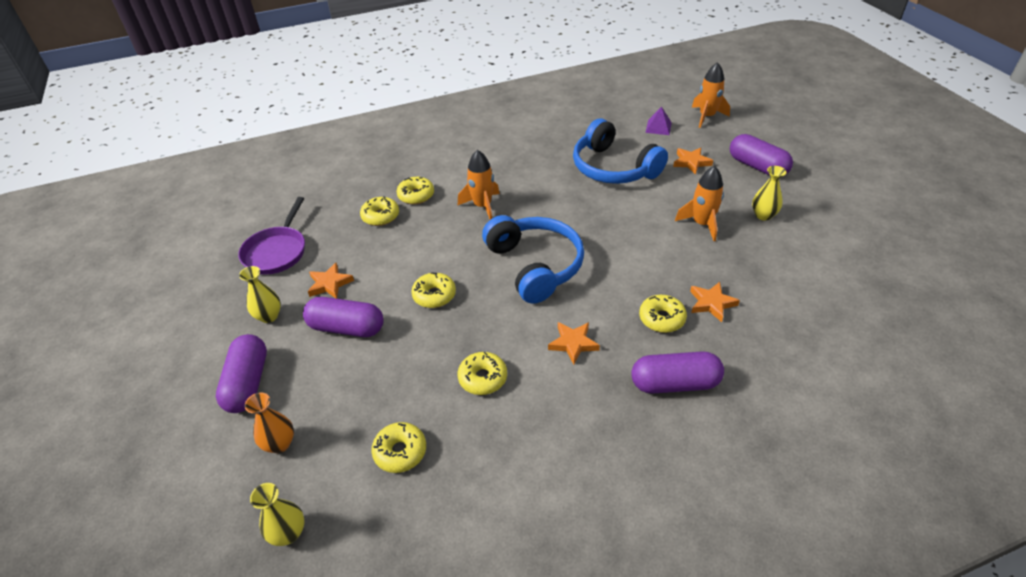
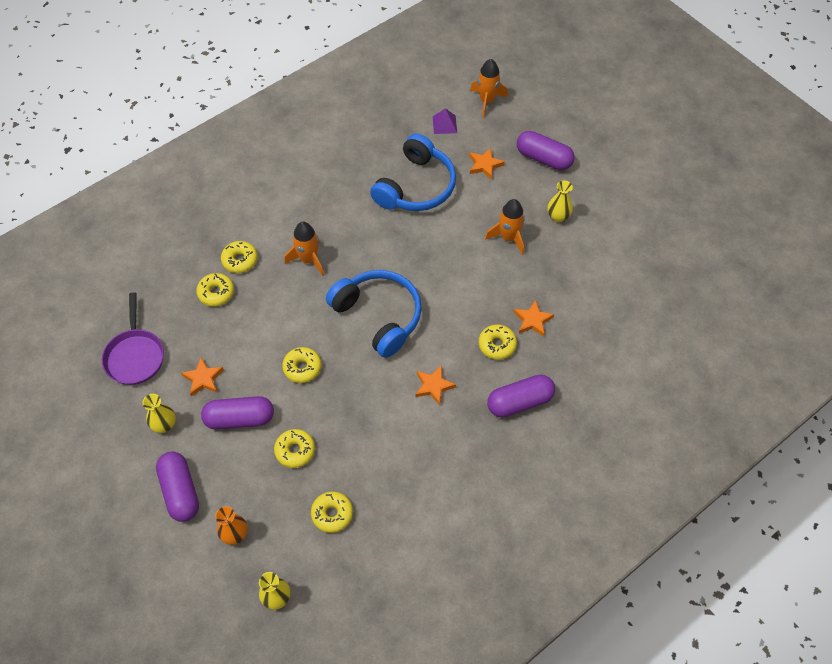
camera: 20 degrees left, 15 degrees up
yellow donut [458,352,507,395] -> yellow donut moved to [274,429,315,468]
blue headphones [573,119,668,184] -> blue headphones turned 90 degrees counterclockwise [370,133,456,211]

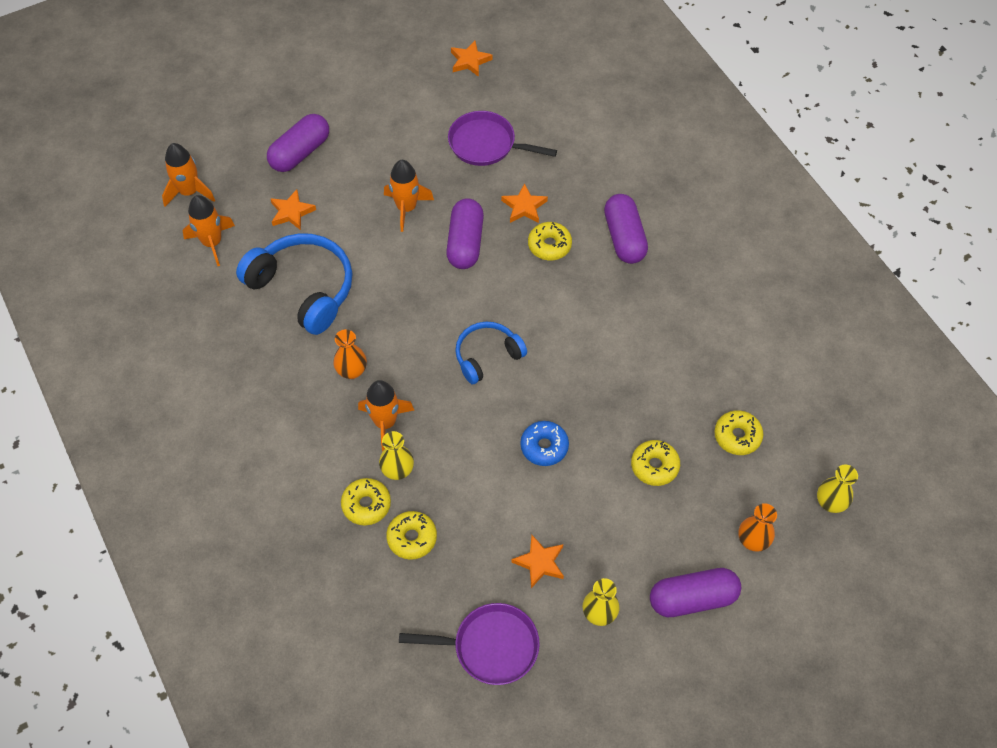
camera: 80 degrees left, 0 degrees up
purple capsule [201,396,274,430] -> purple capsule moved to [446,198,484,269]
yellow donut [282,347,321,383] -> blue donut [520,421,569,466]
blue headphones [326,270,422,358] -> blue headphones [455,322,527,384], size x0.60
orange star [415,365,456,405] -> orange star moved to [451,41,493,77]
purple pyramid [433,108,457,134] -> orange rocket [183,195,235,266]
yellow vase [547,180,573,222] -> yellow vase moved to [379,431,414,480]
none -> orange vase [333,329,367,379]
none -> purple pan [448,111,557,166]

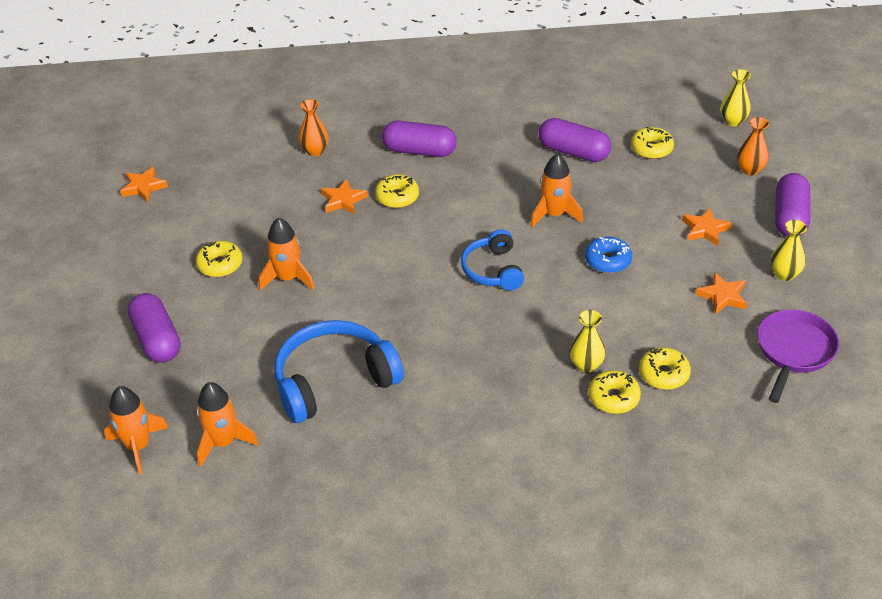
camera: 65 degrees left, 15 degrees down
orange star [271,189,316,230] -> orange star moved to [682,208,732,246]
orange vase [333,329,367,379] -> orange vase moved to [299,99,329,156]
orange rocket [358,380,414,452] -> orange rocket moved to [530,154,583,227]
purple capsule [446,198,484,269] -> purple capsule moved to [539,118,611,162]
purple pan [448,111,557,166] -> none
yellow donut [631,440,680,486] -> yellow donut moved to [196,241,243,277]

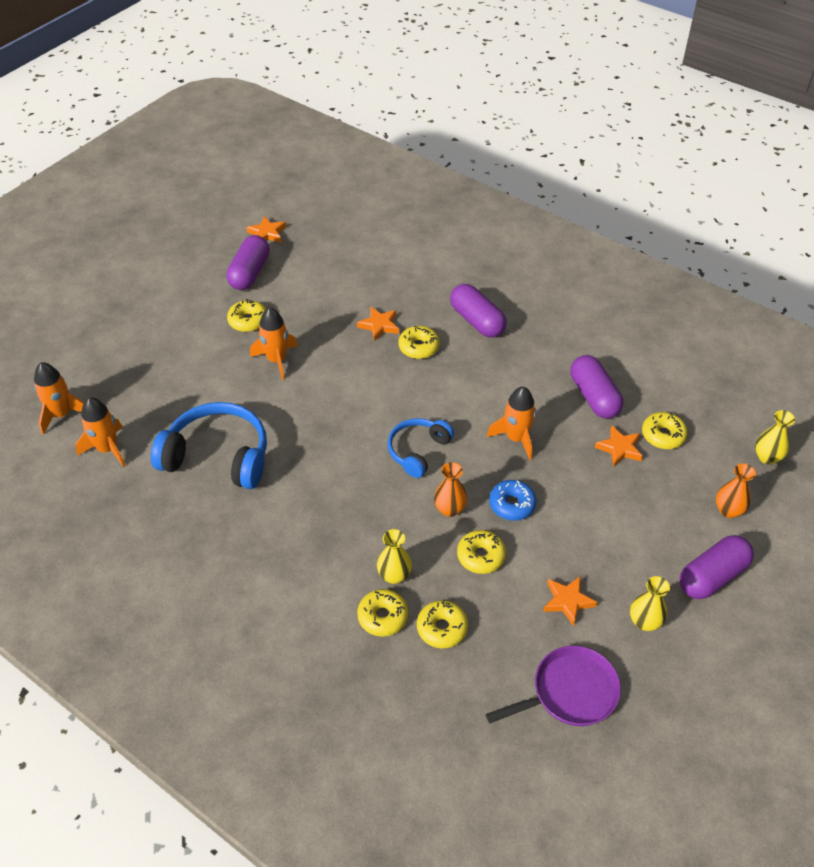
camera: 40 degrees right, 5 degrees up
purple capsule [128,293,181,363] -> purple capsule moved to [226,235,270,290]
orange vase [299,99,329,156] -> orange vase moved to [434,462,467,517]
orange star [682,208,732,246] -> orange star moved to [595,425,643,466]
none -> yellow donut [457,530,506,574]

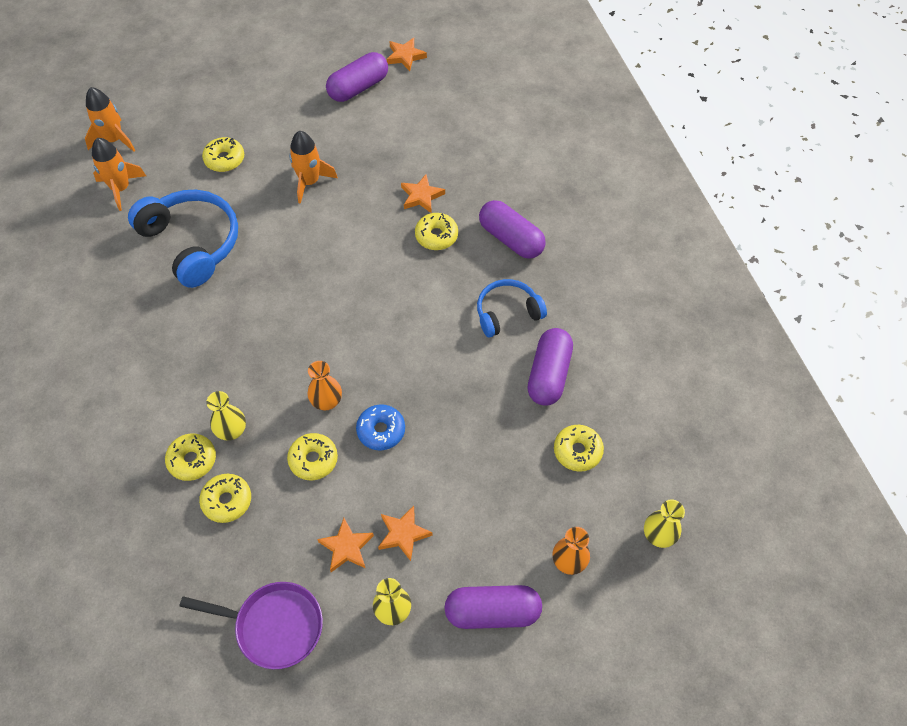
camera: 35 degrees right, 10 degrees up
yellow donut [227,299,266,332] -> yellow donut moved to [202,137,244,172]
blue headphones [387,418,454,478] -> blue headphones moved to [477,279,547,337]
purple capsule [450,284,507,338] -> purple capsule turned 45 degrees counterclockwise [479,200,546,259]
orange rocket [487,386,536,460] -> none
orange star [595,425,643,466] -> orange star moved to [378,506,433,561]

